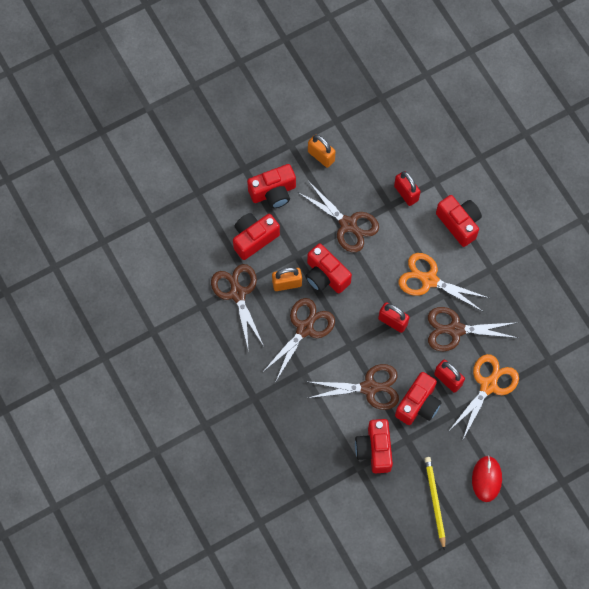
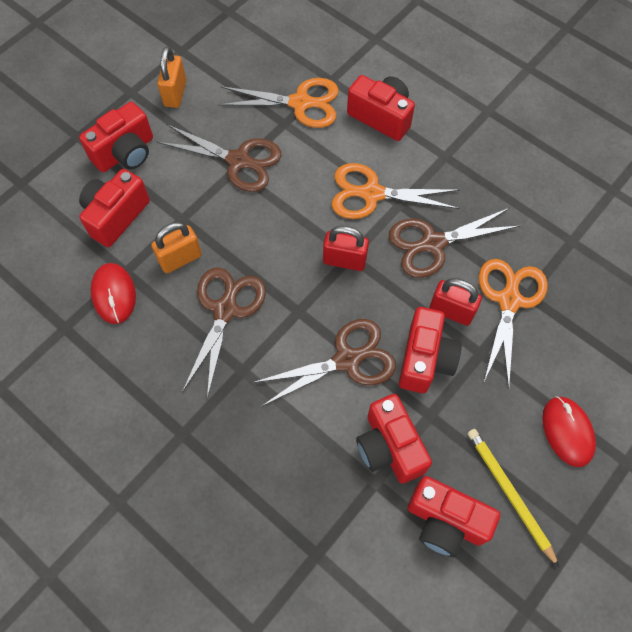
camera: 20 degrees left, 5 degrees down
brown scissors [211,264,264,352] -> red mouse [91,263,136,324]
red camera [305,243,352,293] -> red camera moved to [408,476,500,557]
orange padlock [308,135,336,168] -> orange padlock turned 75 degrees clockwise [157,46,186,108]
red padlock [394,171,421,206] -> orange scissors [218,78,339,128]

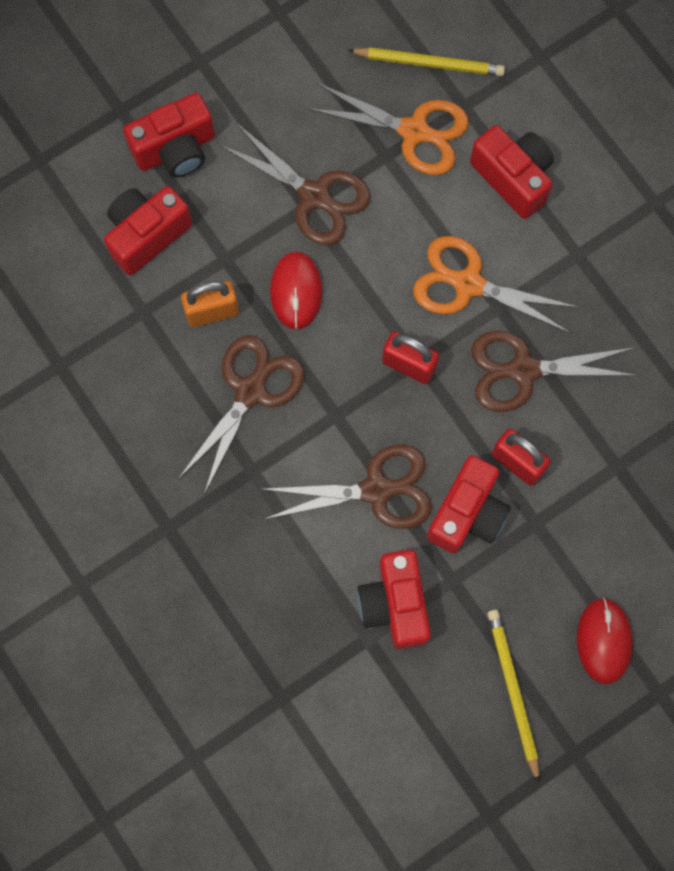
camera: 15 degrees right, 10 degrees up
red mouse [91,263,136,324] -> red mouse moved to [270,251,323,330]
orange padlock [157,46,186,108] -> none
red camera [408,476,500,557] -> none
orange scissors [479,259,548,388] -> none
none -> yellow pencil [348,47,505,76]

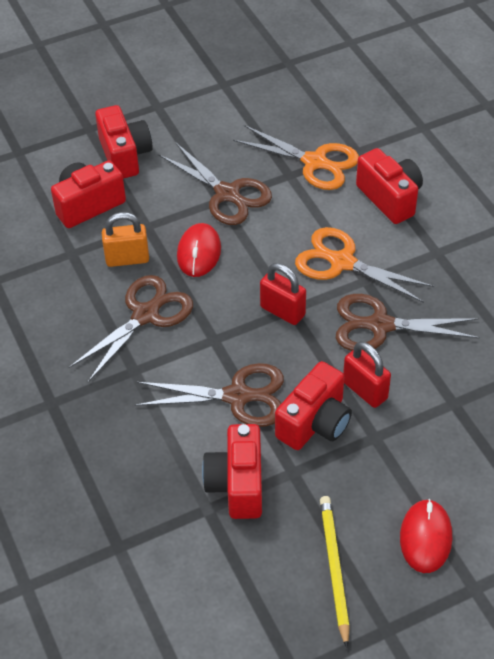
camera: 10 degrees right, 25 degrees down
red camera [123,93,215,178] -> red camera turned 90 degrees counterclockwise [95,105,153,179]
yellow pencil [348,47,505,76] -> none

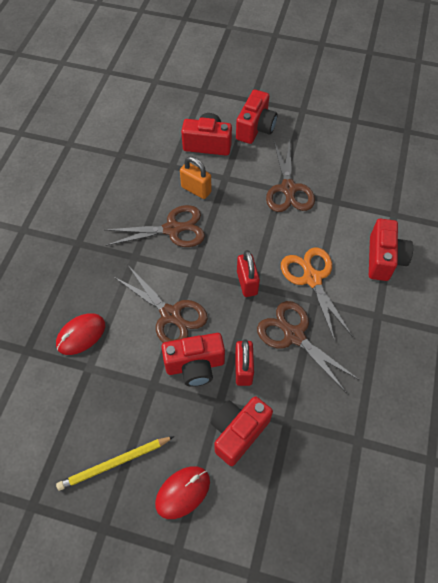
camera: 40 degrees right, 10 degrees up
red mouse [177,223,221,277] -> red mouse moved to [56,313,105,355]
red camera [202,424,262,519] -> red camera moved to [211,396,273,466]
orange scissors [233,125,359,190] -> none
yellow pencil [320,496,350,648] -> yellow pencil turned 150 degrees counterclockwise [56,436,174,491]

